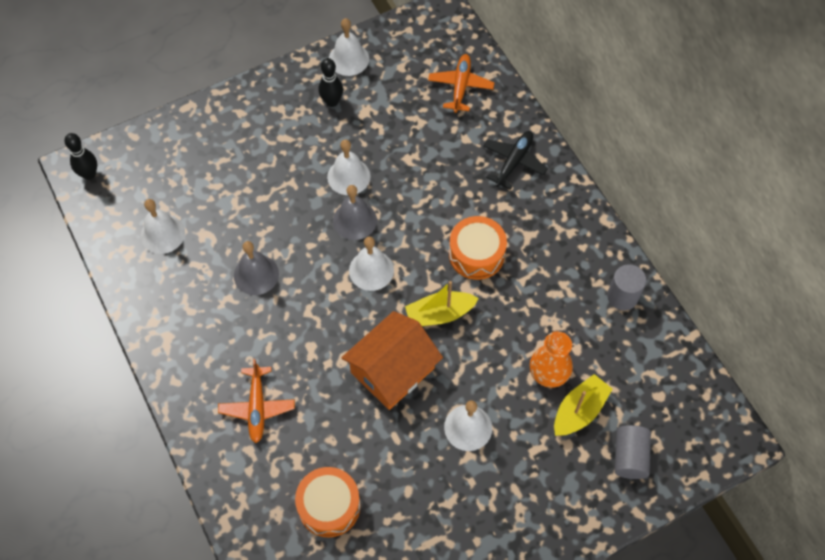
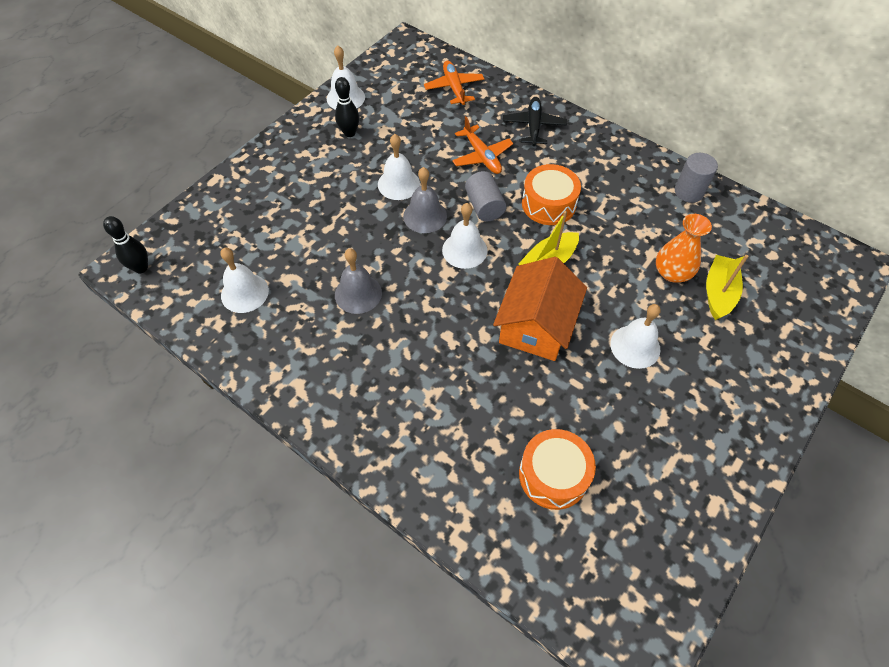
camera: 25 degrees left, 5 degrees down
orange plane [218,359,295,443] -> orange plane moved to [452,116,513,174]
grey cylinder [615,425,651,479] -> grey cylinder moved to [465,171,506,222]

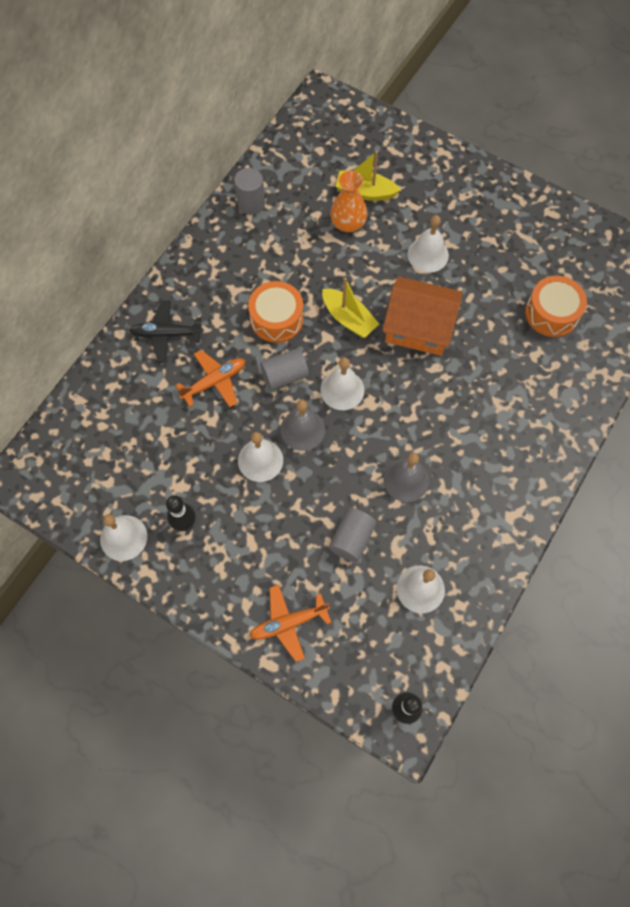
camera: 95 degrees left, 10 degrees up
orange plane [424,60,484,105] -> orange plane moved to [250,584,332,662]
none -> grey cylinder [329,508,377,562]

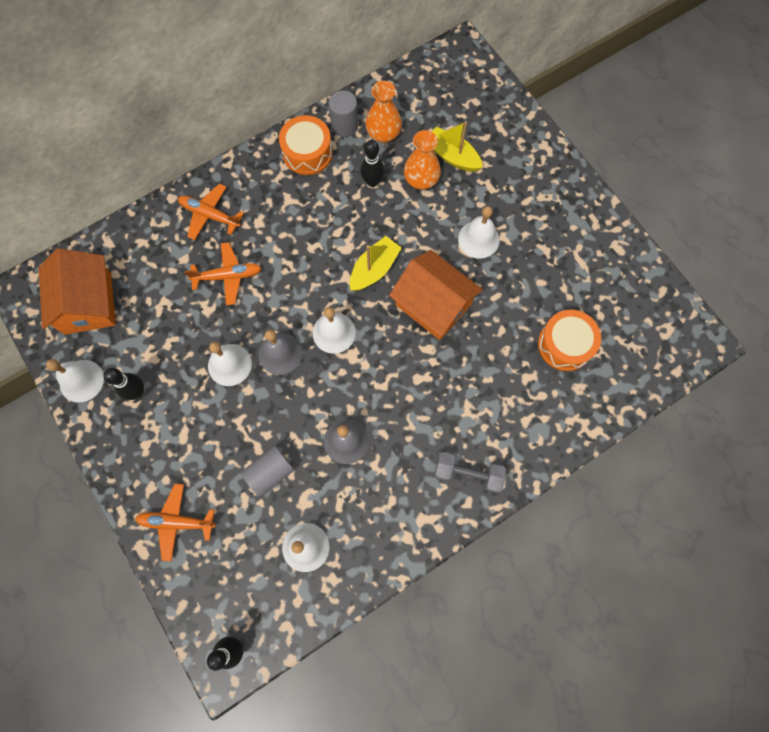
camera: 25 degrees right, 5 degrees up
black plane [129,301,203,362] -> orange plane [178,183,244,240]
orange drum [248,281,304,343] -> orange drum moved to [279,115,333,175]
grey cylinder [260,348,309,390] -> none
yellow boat [322,277,379,338] -> yellow boat turned 120 degrees counterclockwise [350,236,402,291]
none -> orange house [39,248,116,335]
none -> black bowling pin [360,140,384,187]
none -> orange vase [366,81,402,142]
none -> grey dumbbell [435,452,506,493]

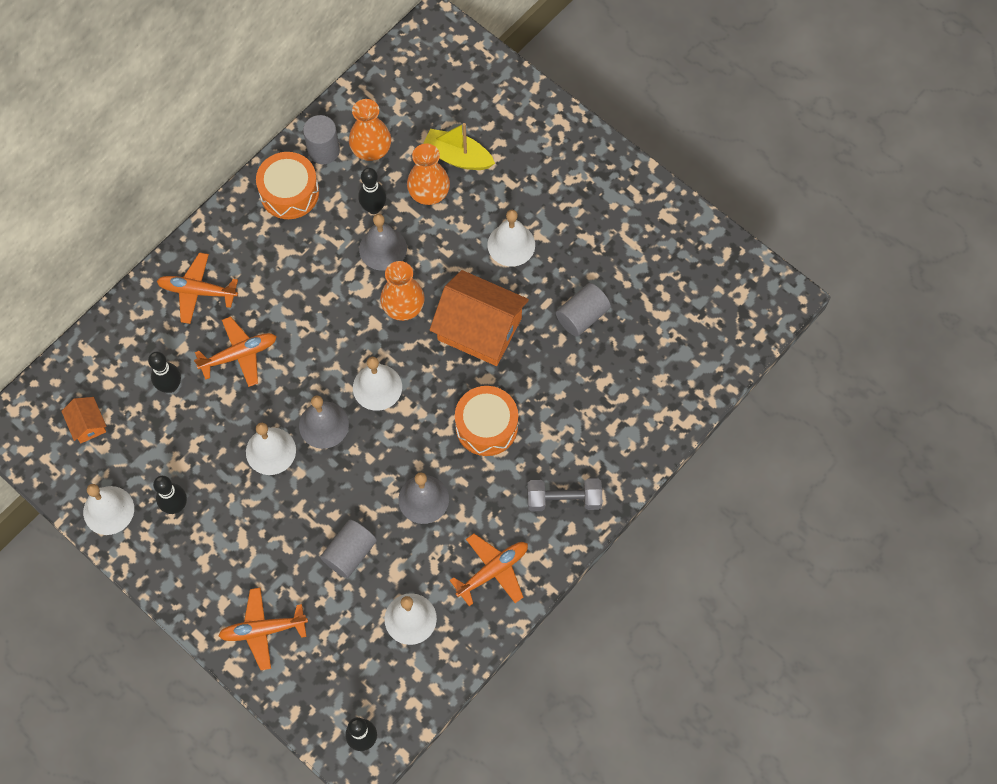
camera: 15 degrees left, 5 degrees down
orange house [39,248,116,335] -> orange house [61,397,107,443], size x0.47
yellow boat [350,236,402,291] -> orange vase [380,261,425,321]
orange drum [538,310,601,371] -> orange drum moved to [455,386,518,456]
none -> black bowling pin [148,352,181,393]
none -> grey bell [359,214,407,271]
none -> orange plane [449,534,528,606]
none -> grey cylinder [556,283,611,337]

